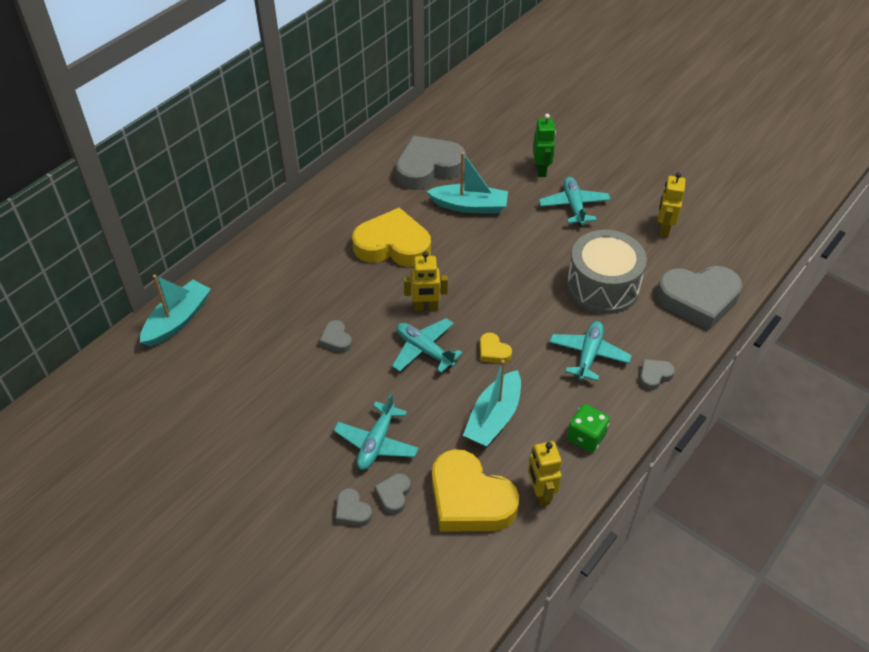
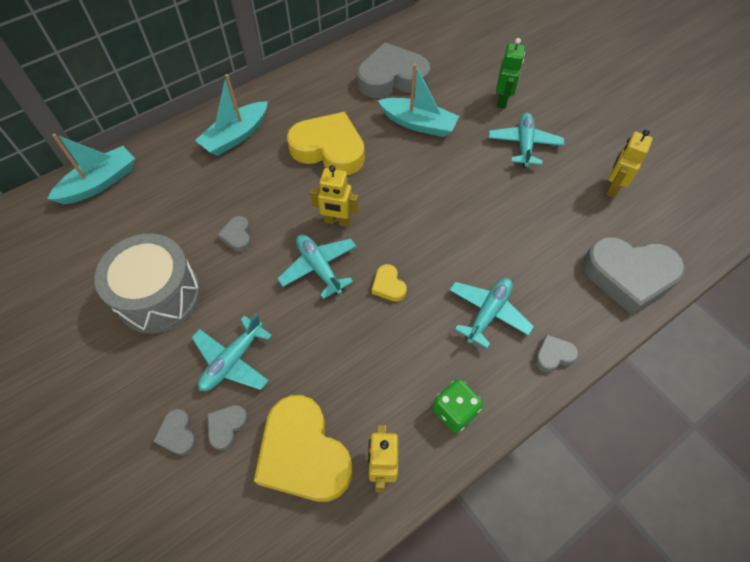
camera: 15 degrees right, 10 degrees up
turquoise boat [463,360,521,446] -> turquoise boat moved to [195,74,268,156]
grey drum [567,230,647,314] -> grey drum moved to [95,233,201,334]

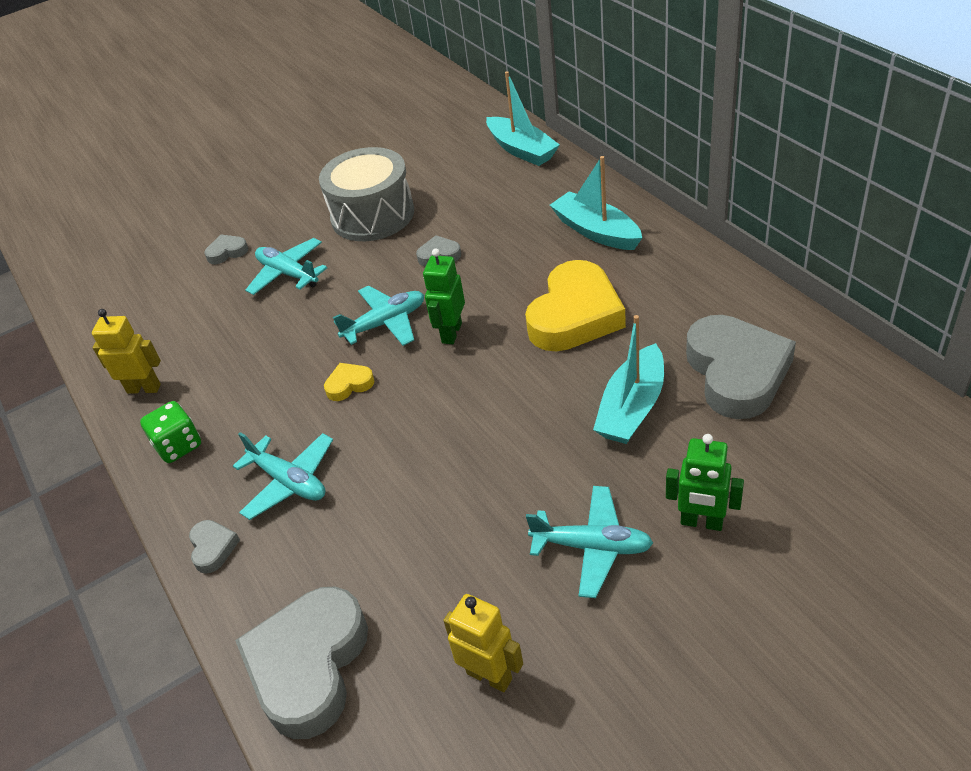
camera: 100 degrees right, 15 degrees down
grey heart [207,405,248,451] -> none
yellow heart [254,395,353,502] -> none
yellow robot [311,165,359,227] -> green robot [423,248,465,344]

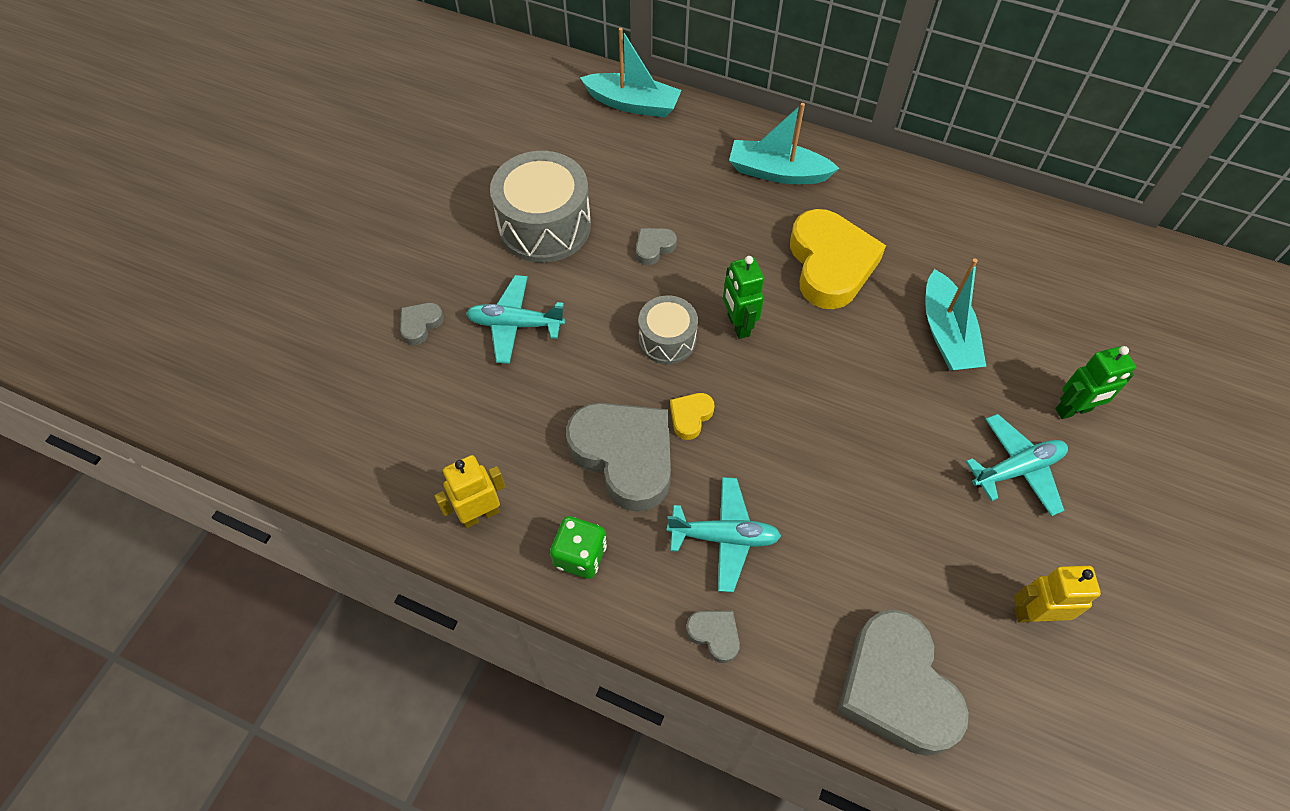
camera: 40 degrees left, 15 degrees up
turquoise plane [333,286,424,346] -> grey drum [639,296,698,364]
grey heart [686,315,796,419] -> grey heart moved to [566,403,671,512]

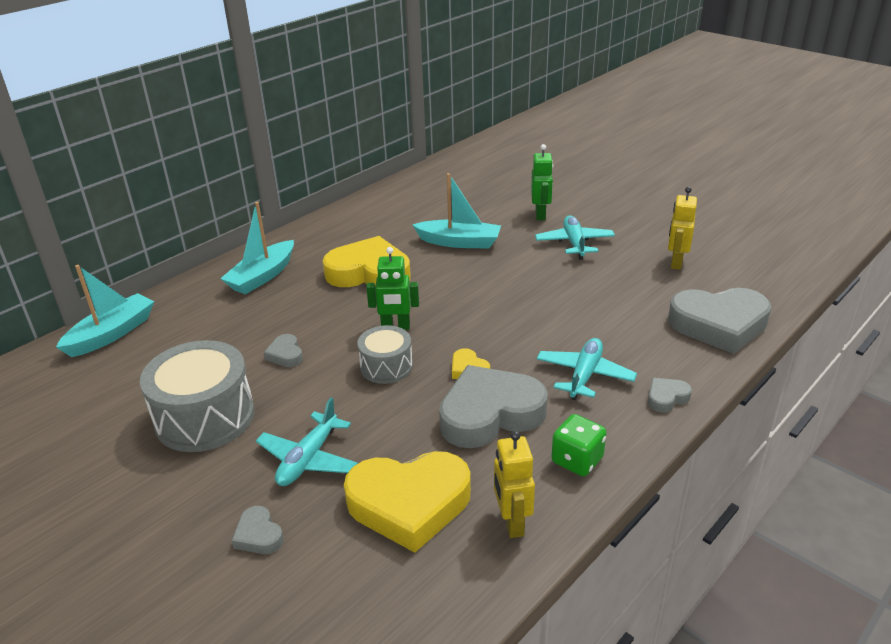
camera: 70 degrees left, 25 degrees down
none -> yellow heart [344,451,471,553]

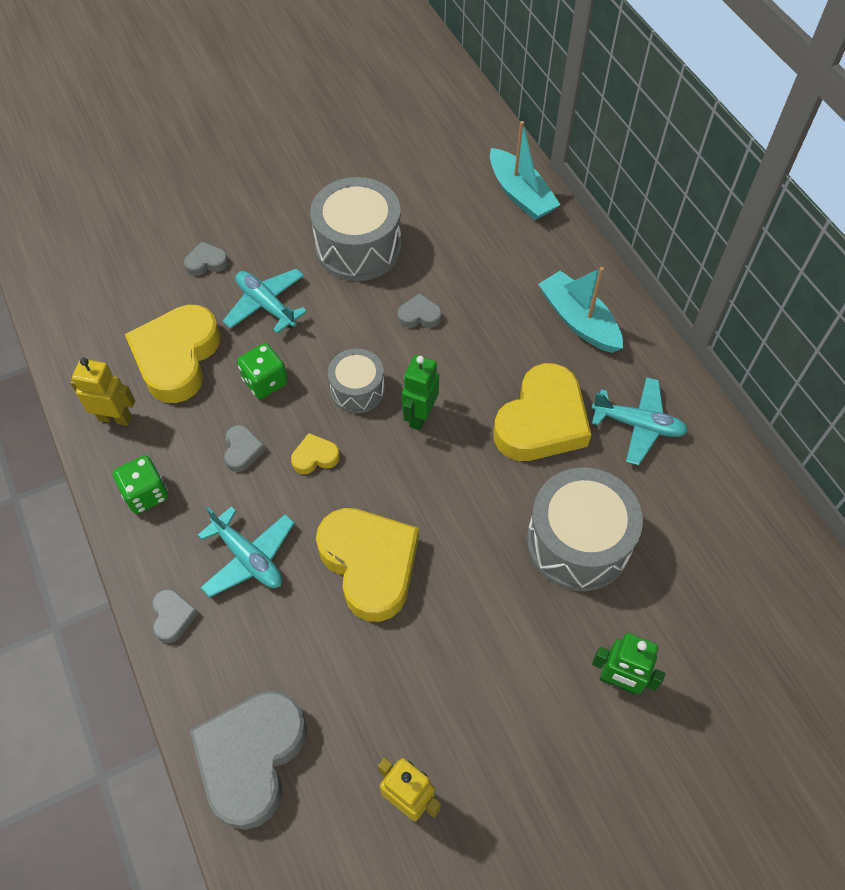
camera: 110 degrees right, 25 degrees up
turquoise boat [413,173,501,249] -> grey drum [527,467,643,591]
grey heart [439,365,548,448] -> grey heart [224,425,266,472], size x0.43
turquoise plane [535,215,615,260] -> turquoise plane moved to [592,377,688,466]
none -> green dice [237,343,288,399]
none -> yellow heart [316,508,419,622]

